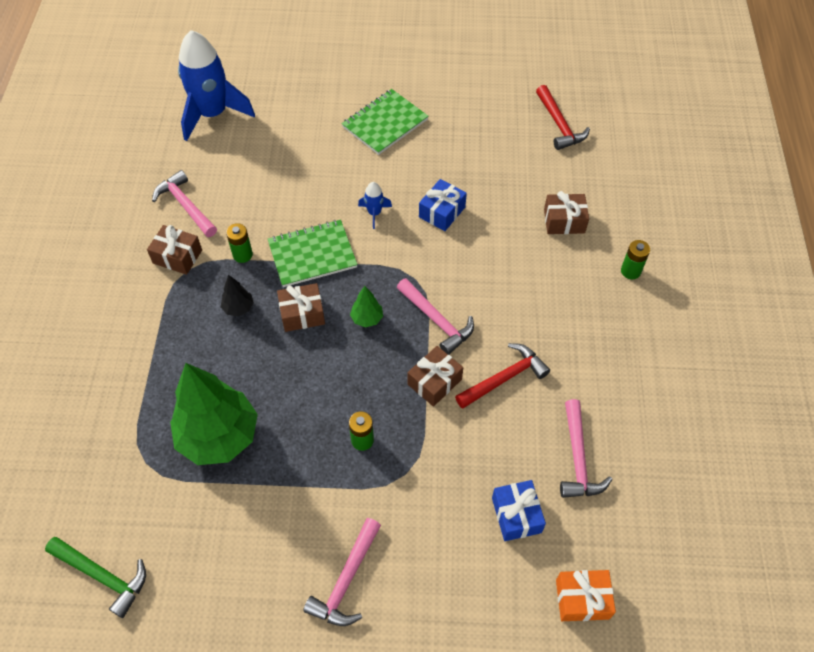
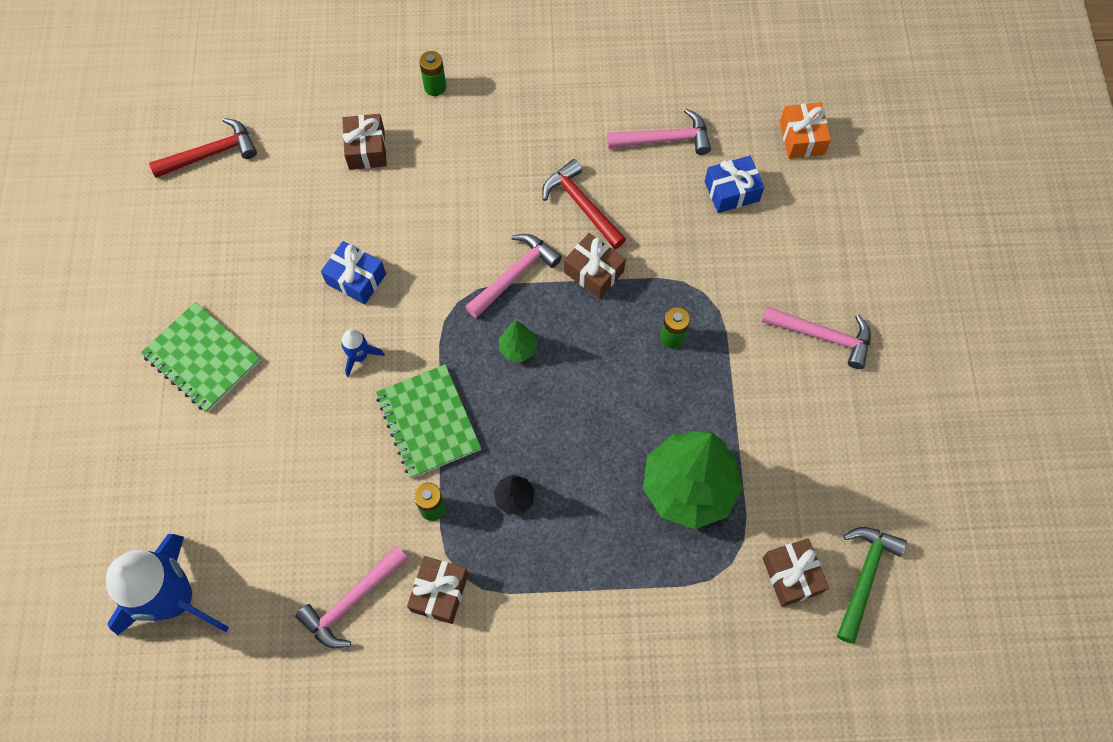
camera: 95 degrees left, 10 degrees up
brown gift [277,283,325,332] -> brown gift moved to [762,538,829,607]

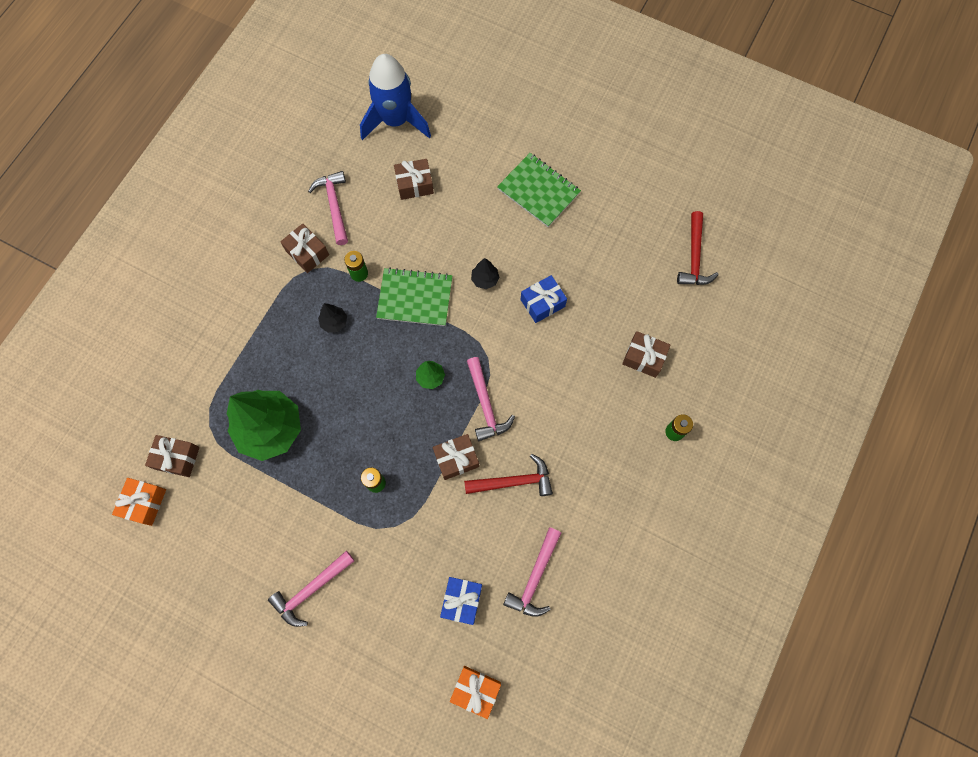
camera: 120 degrees right, 5 degrees up
green notebook [141,302,261,412] -> green notebook turned 60 degrees clockwise [497,153,581,227]
blue rocket [341,329,385,377] -> black tree [471,258,499,289]
green hammer [837,527,907,644] -> orange gift [112,478,166,526]
none -> brown gift [394,159,434,200]

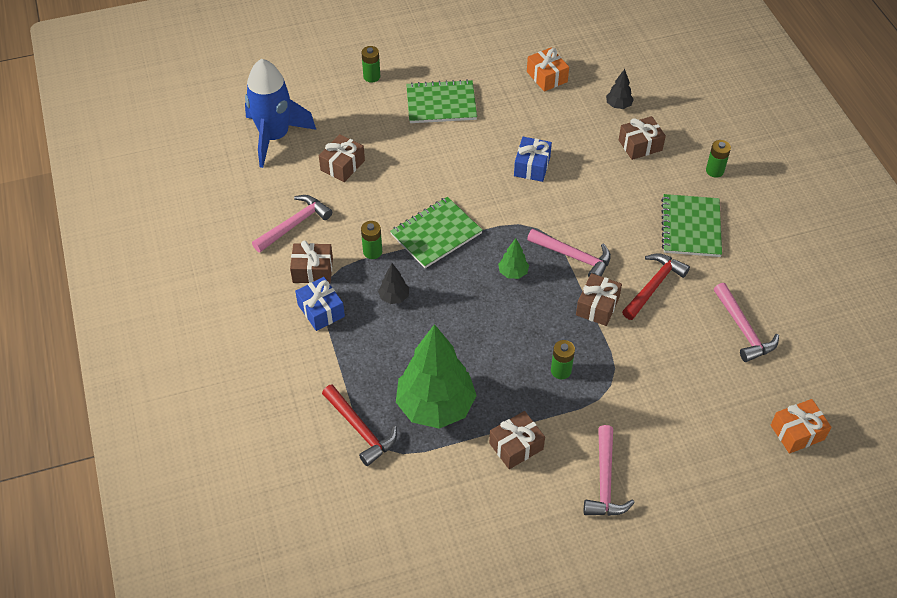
camera: 45 degrees left, 20 degrees down
orange gift [112,478,166,526] -> orange gift moved to [527,47,569,92]
brown gift [145,435,199,477] -> brown gift moved to [489,411,545,469]
pink hammer [308,171,348,245] -> pink hammer turned 105 degrees clockwise [252,195,332,252]
blue gift [440,577,482,625] -> blue gift moved to [295,277,345,331]
black tree [471,258,499,289] -> black tree moved to [606,69,634,109]
red hammer [677,211,719,285] -> red hammer moved to [322,385,397,466]
none -> green battery [361,46,380,83]
none -> green notebook [661,194,722,257]

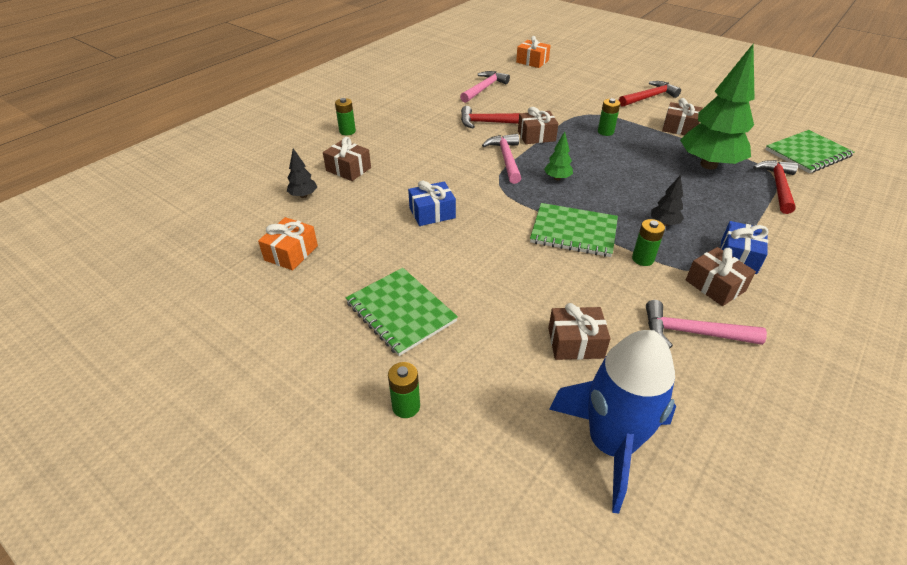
camera: 125 degrees left, 10 degrees down
pink hammer [584,425,635,516] -> red hammer [619,81,681,107]
green notebook [661,194,722,257] -> green notebook moved to [765,130,854,173]

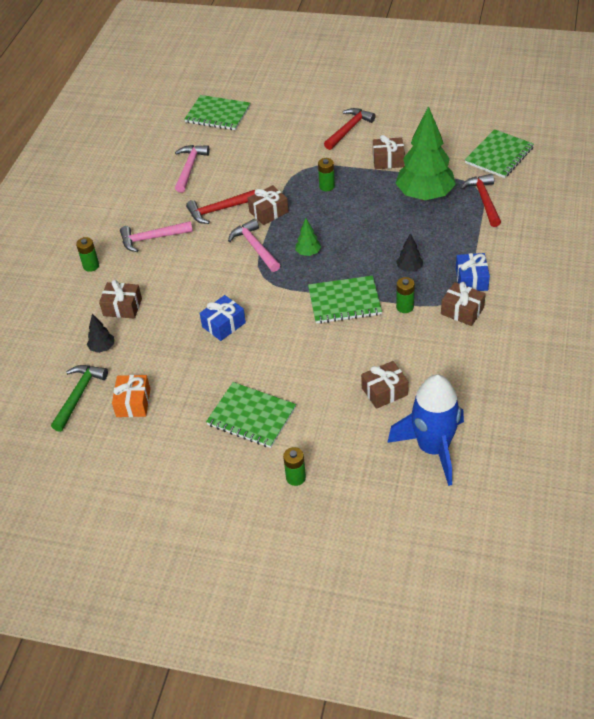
camera: 20 degrees left, 5 degrees up
orange gift [516,36,551,68] -> green notebook [184,95,250,130]
pink hammer [646,300,767,348] -> pink hammer moved to [120,221,193,252]
none -> green hammer [51,365,108,432]

